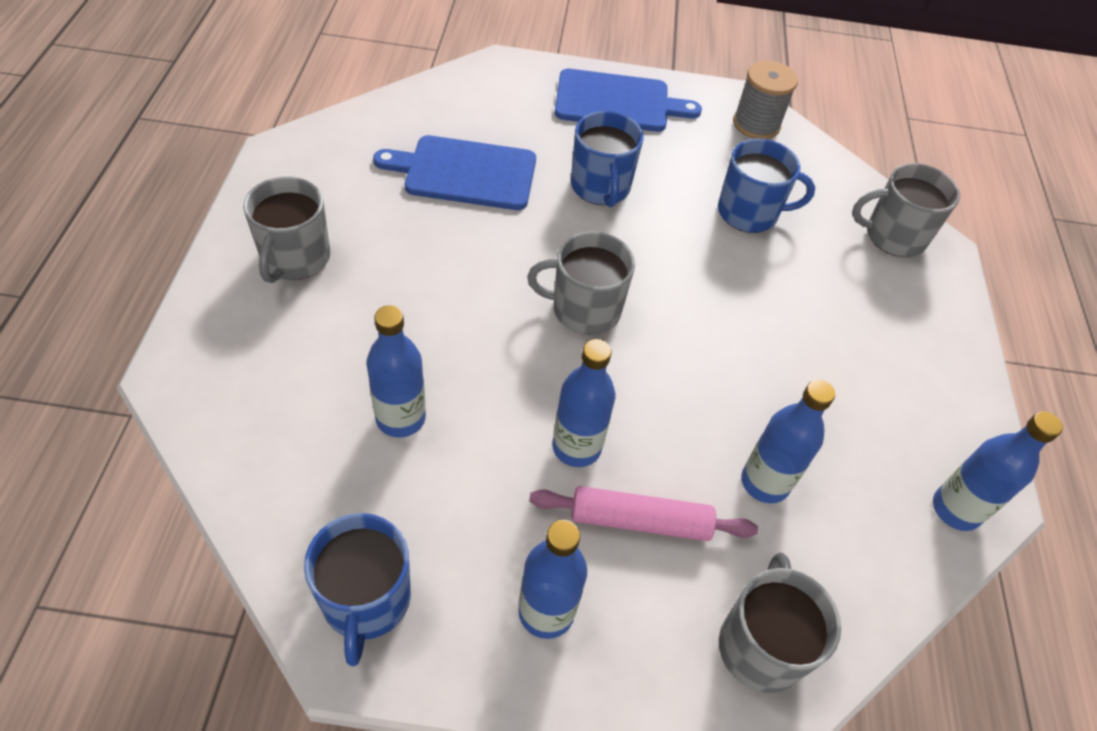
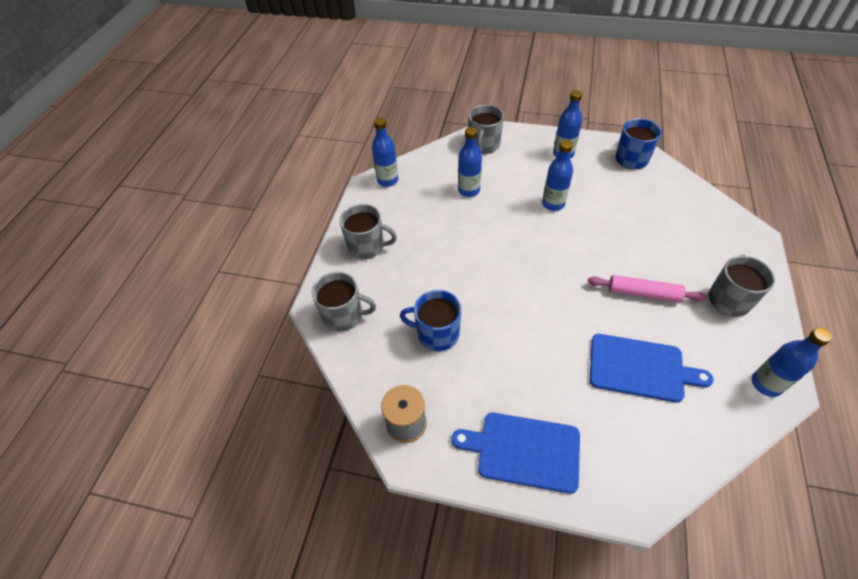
camera: 165 degrees left, 0 degrees up
blue bottle [366,305,426,437] -> blue bottle moved to [752,328,832,397]
grey mug [527,231,635,335] -> grey mug moved to [340,204,397,259]
pink rolling pin [529,486,758,541] -> pink rolling pin moved to [588,275,707,303]
blue mug [571,111,644,207] -> none

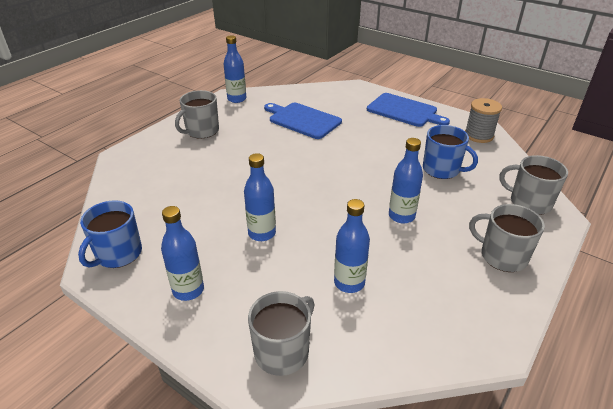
camera: 160 degrees left, 15 degrees down
blue bottle [372,118,398,187] -> blue bottle moved to [389,138,423,223]
pink rolling pin [588,275,707,303] -> none

